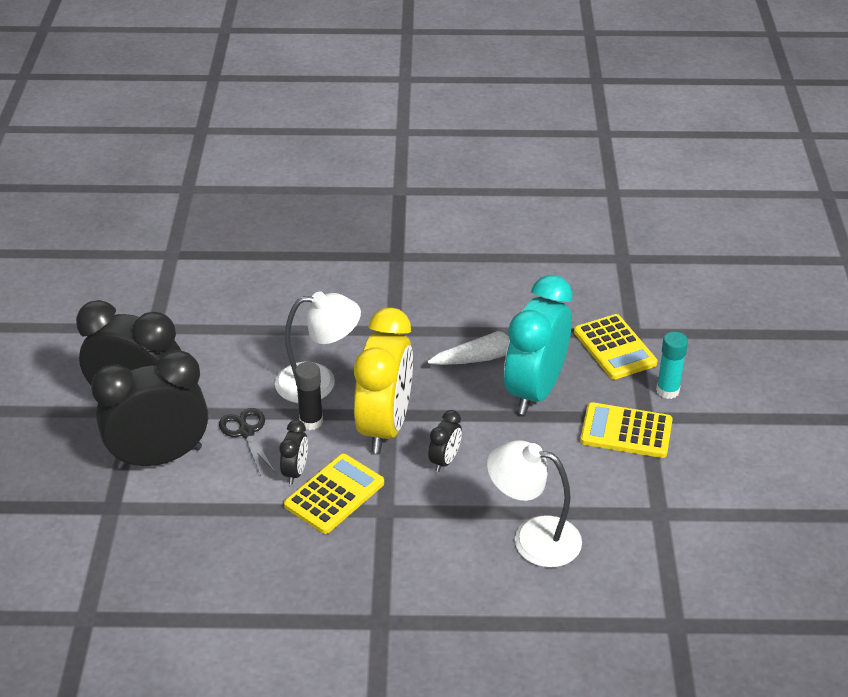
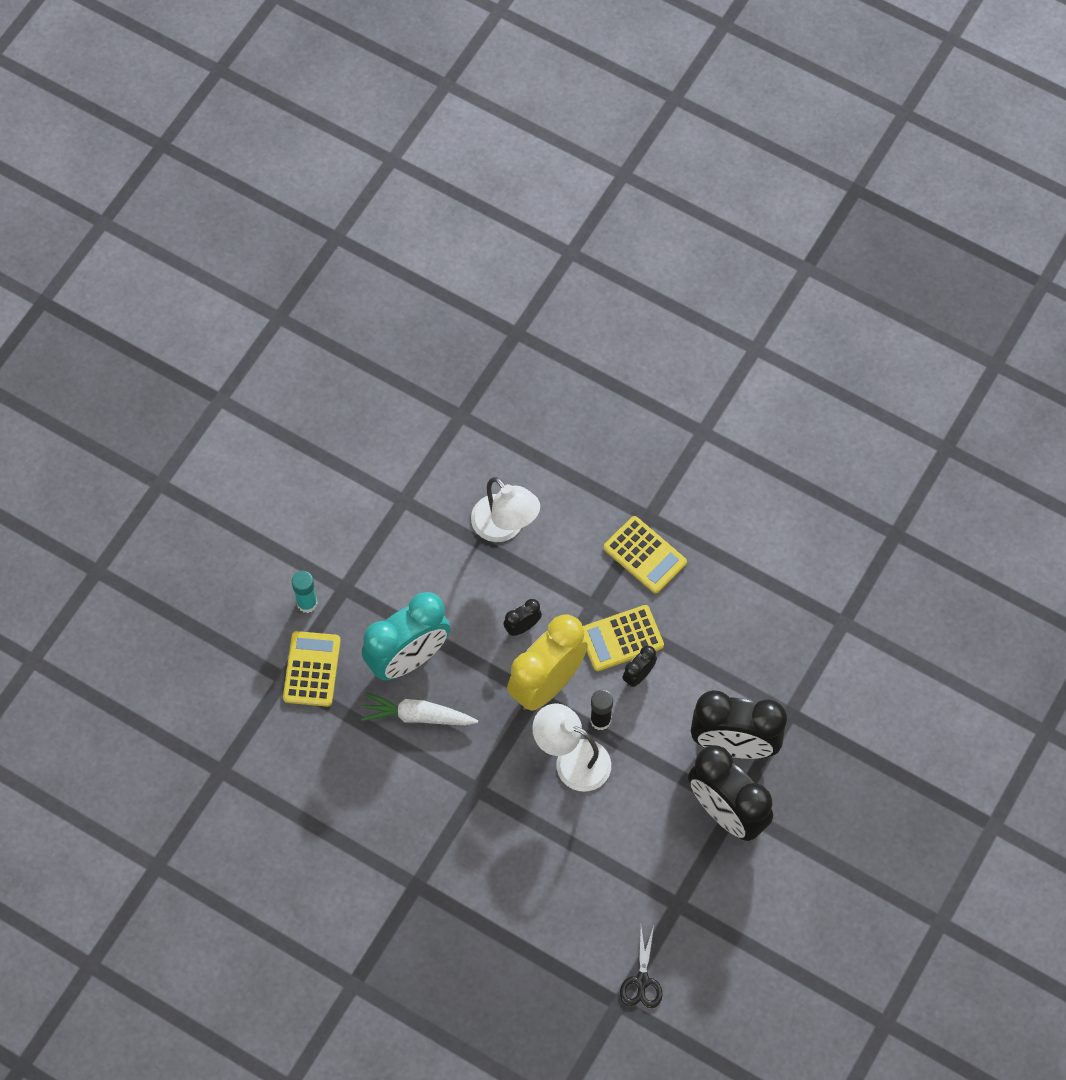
camera: 150 degrees left, 25 degrees up
black scissors [219,408,275,476] -> black scissors moved to [620,926,663,1008]
yellow calculator [580,402,673,458] -> yellow calculator moved to [603,516,687,593]

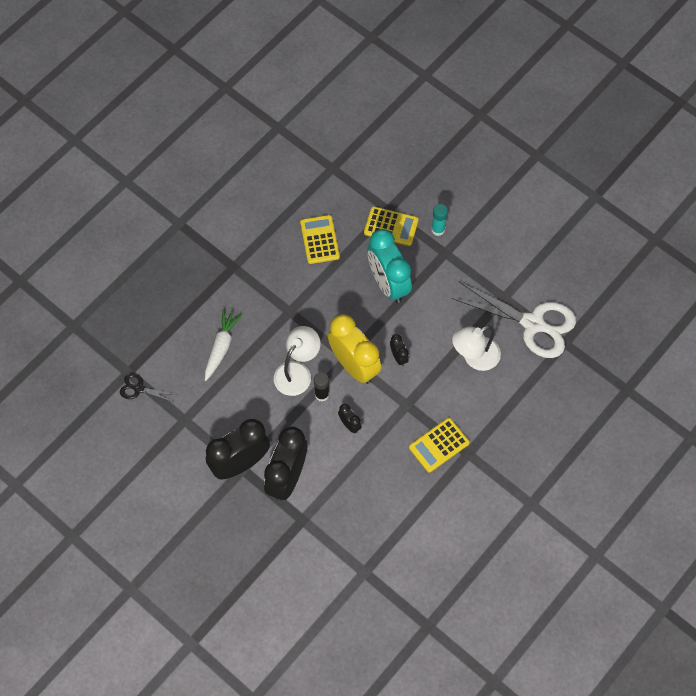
camera: 100 degrees right, 0 degrees up
white carrot [361,692,478,726] -> white carrot moved to [205,309,242,381]
yellow calculator [583,605,664,671] -> yellow calculator moved to [300,215,340,264]
none -> white scissors [451,282,576,358]

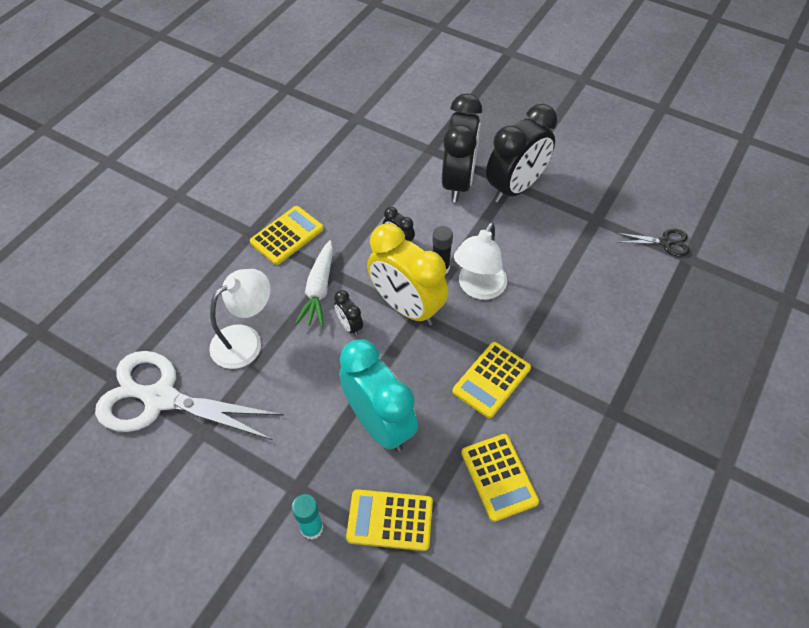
camera: 170 degrees right, 10 degrees down
white carrot [205,309,242,381] -> white carrot moved to [295,240,333,327]
none -> yellow calculator [453,342,531,418]

